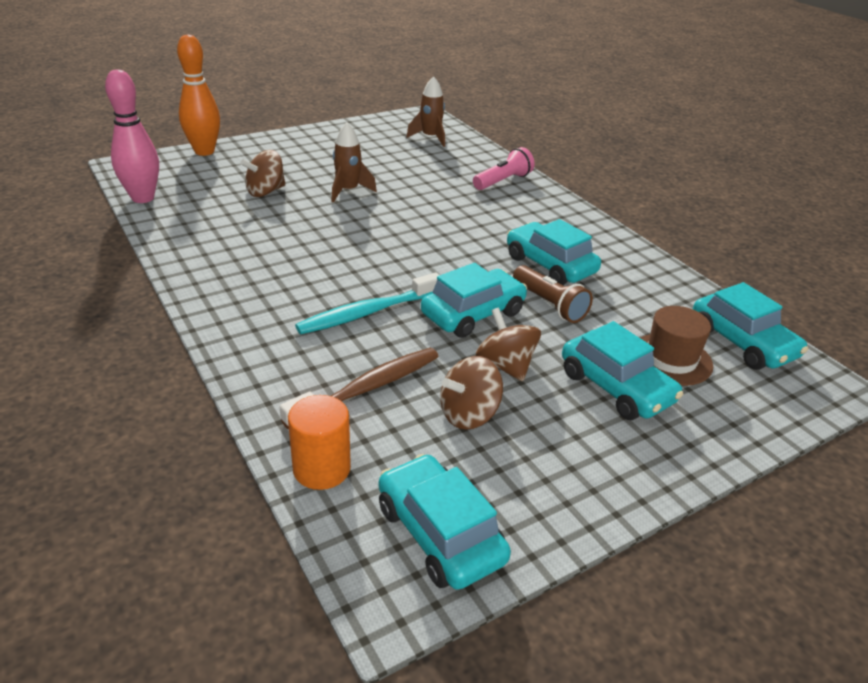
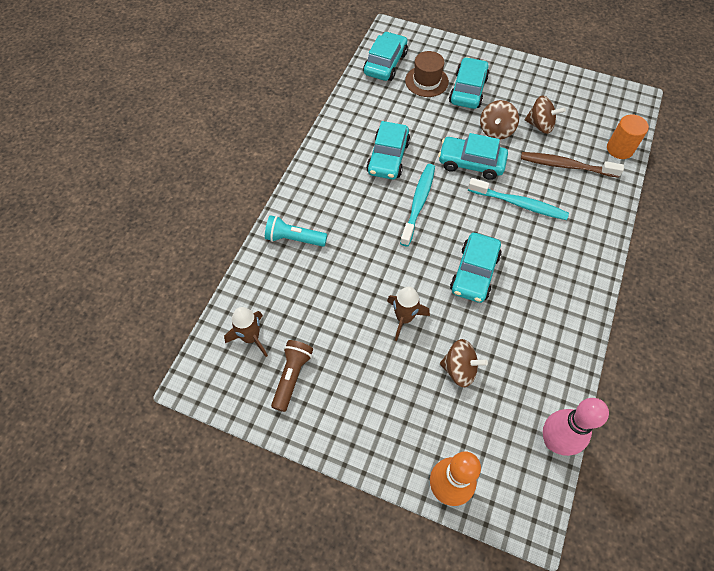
camera: 125 degrees left, 25 degrees up
turquoise car [379,454,511,590] -> turquoise car moved to [450,233,502,303]
pink flashlight [473,147,535,190] -> turquoise flashlight [265,215,327,247]
brown flashlight [513,265,593,323] -> brown flashlight moved to [271,340,313,412]
none -> turquoise toothbrush [400,164,435,247]

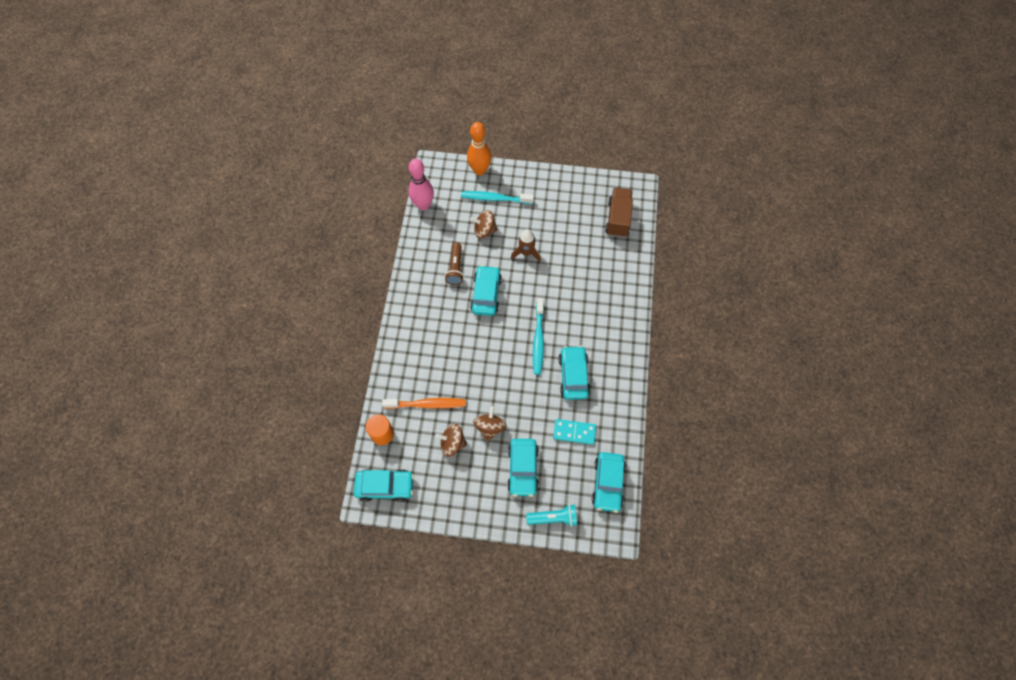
camera: 165 degrees right, 5 degrees up
brown rocket [224,307,268,357] -> brown truck [605,188,633,238]
turquoise flashlight [265,215,327,247] -> turquoise flashlight moved to [526,504,577,527]
brown flashlight [271,340,313,412] -> brown flashlight moved to [445,242,464,285]
brown hat [405,51,449,97] -> none
turquoise car [438,133,508,180] -> turquoise car moved to [354,469,414,502]
turquoise toothbrush [468,178,569,220] -> turquoise toothbrush moved to [461,191,534,204]
brown toothbrush [521,152,624,178] -> orange toothbrush [382,398,466,409]
none -> turquoise domino [553,419,596,445]

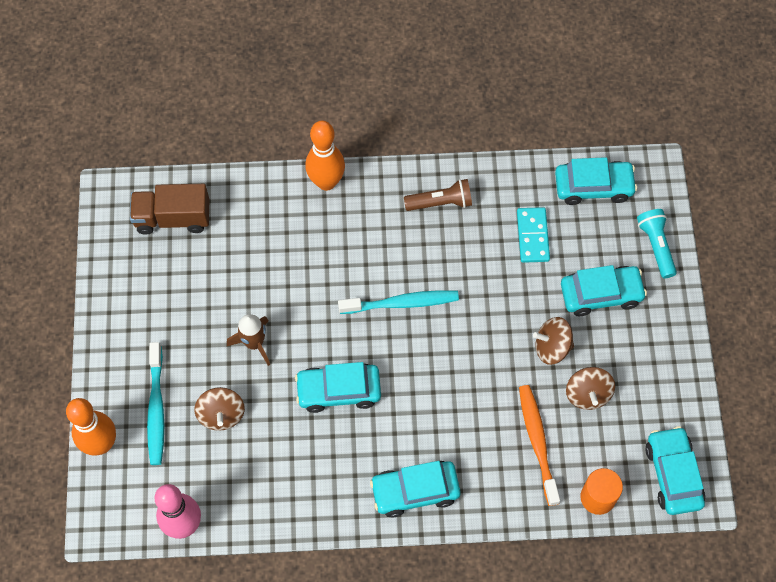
camera: 100 degrees left, 0 degrees up
brown flashlight [445,242,464,285] -> brown flashlight moved to [404,179,472,211]
turquoise car [559,346,590,400] -> turquoise car moved to [370,461,461,518]
none -> orange bowling pin [305,120,345,191]

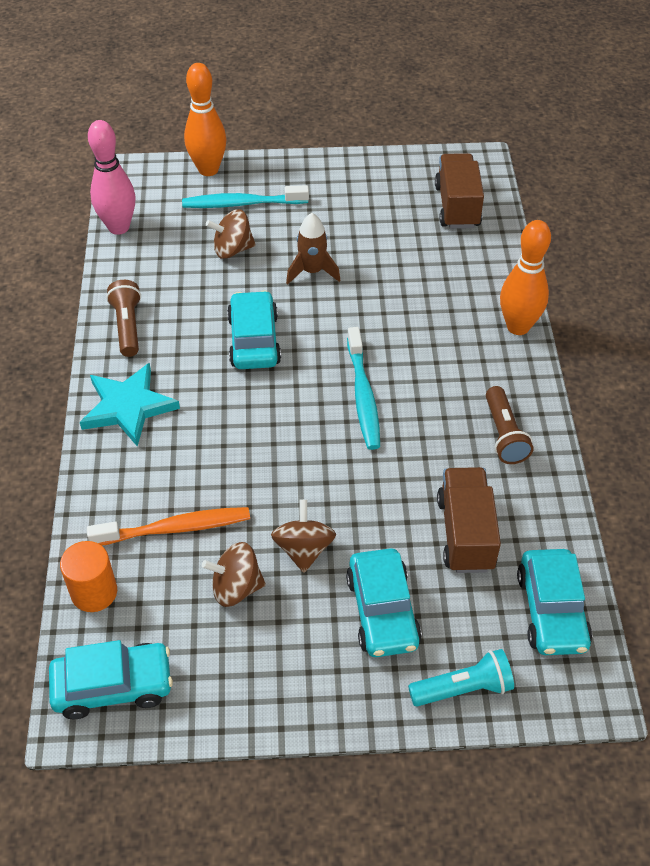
camera: 90 degrees right, 15 degrees down
turquoise car [370,461,461,518] -> turquoise star [80,363,180,447]
turquoise domino [517,207,550,263] -> brown truck [437,467,501,573]
none -> brown flashlight [106,280,141,357]

